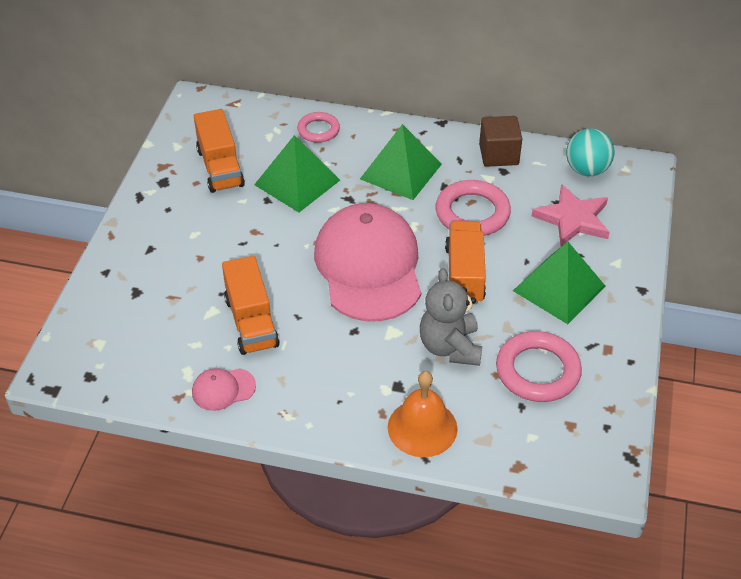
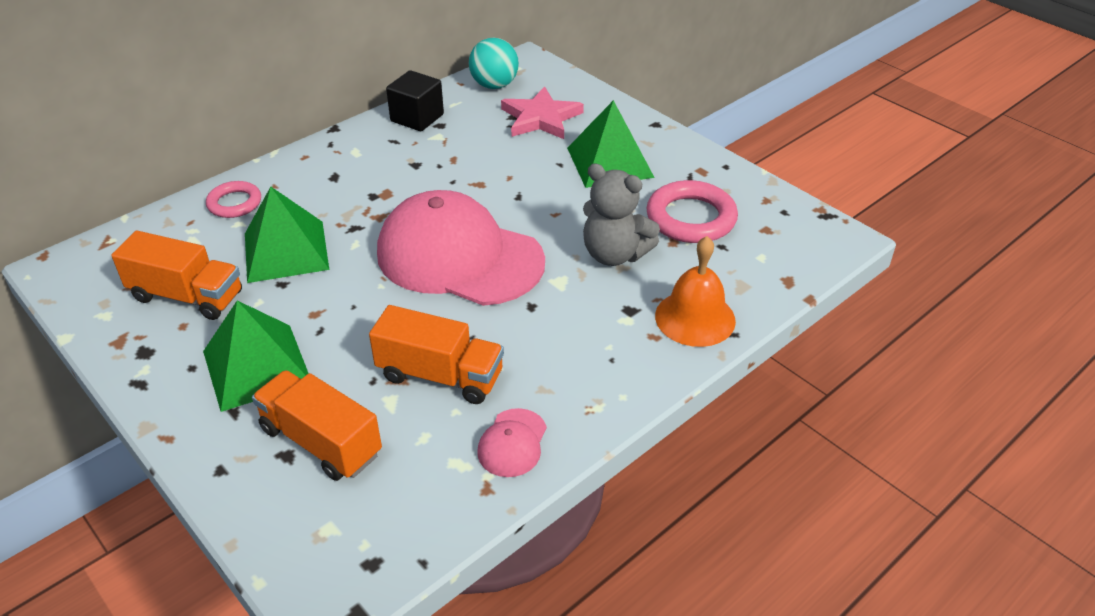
camera: 55 degrees left, 5 degrees down
green pyramid [360,124,442,200] -> green pyramid moved to [203,301,309,412]
pink ring [435,180,511,236] -> none
orange truck [445,221,486,304] -> orange truck moved to [252,370,382,481]
brown cube [479,116,522,167] -> black cube [386,70,444,131]

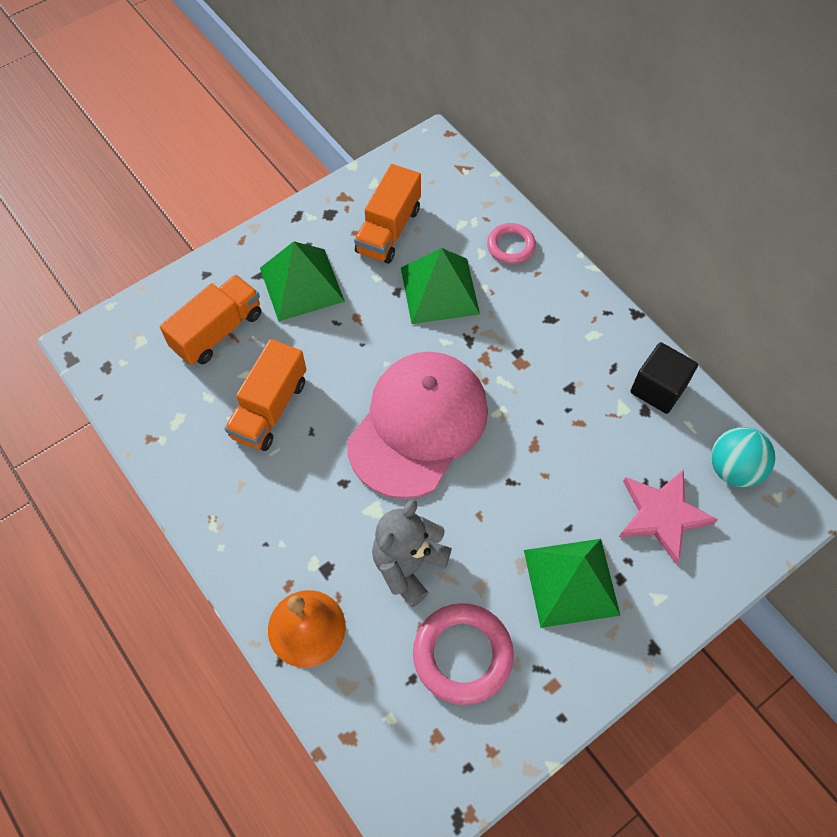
camera: 95 degrees right, 20 degrees up
pink cap [477,408,547,477] -> none

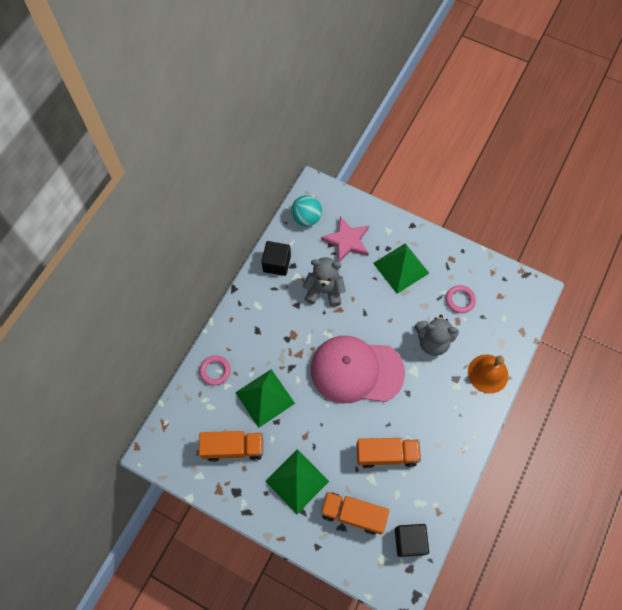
camera: 115 degrees left, 5 degrees up
pink ring [413,603,514,705] -> pink ring [446,285,476,313], size x0.61
none -> grey teddy bear [303,257,345,307]
none -> black cube [395,524,429,557]

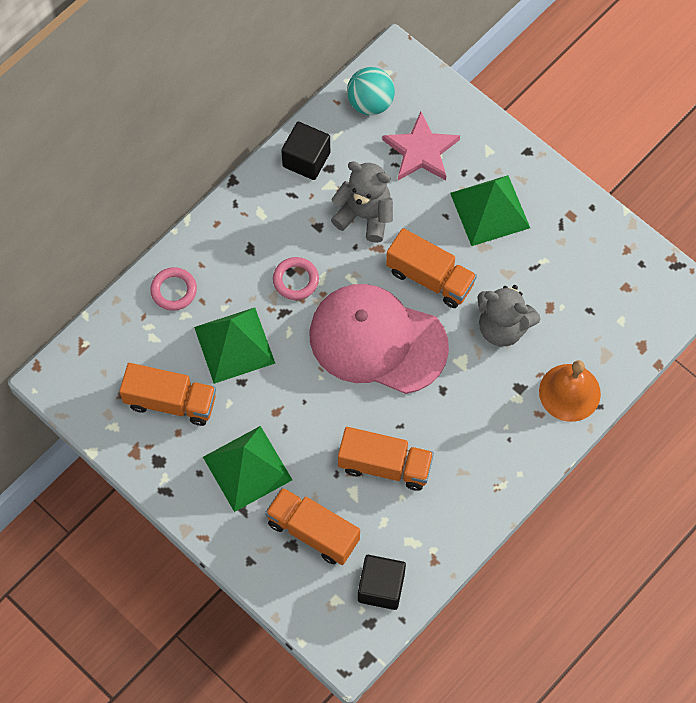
camera: 15 degrees right, 0 degrees up
pink ring [446,285,476,313] -> pink ring moved to [273,257,319,300]
none -> orange truck [386,228,477,308]

